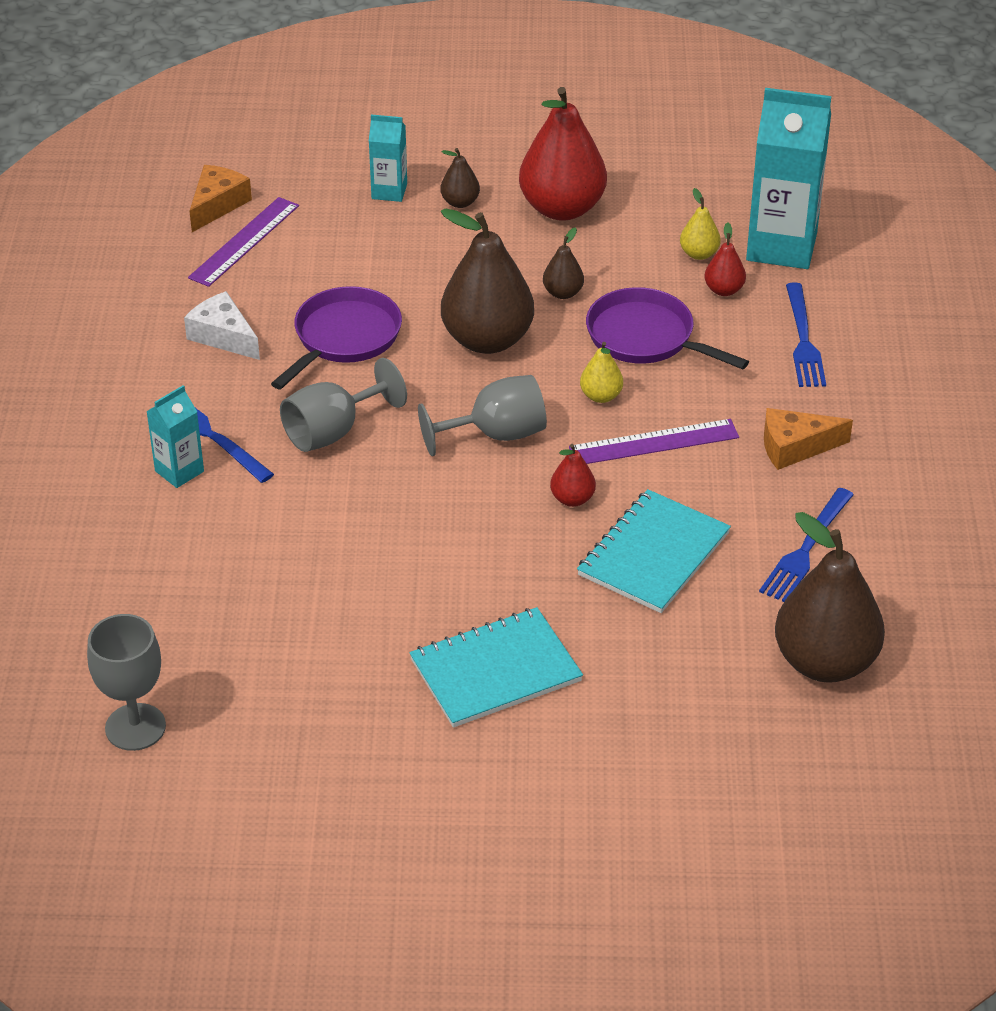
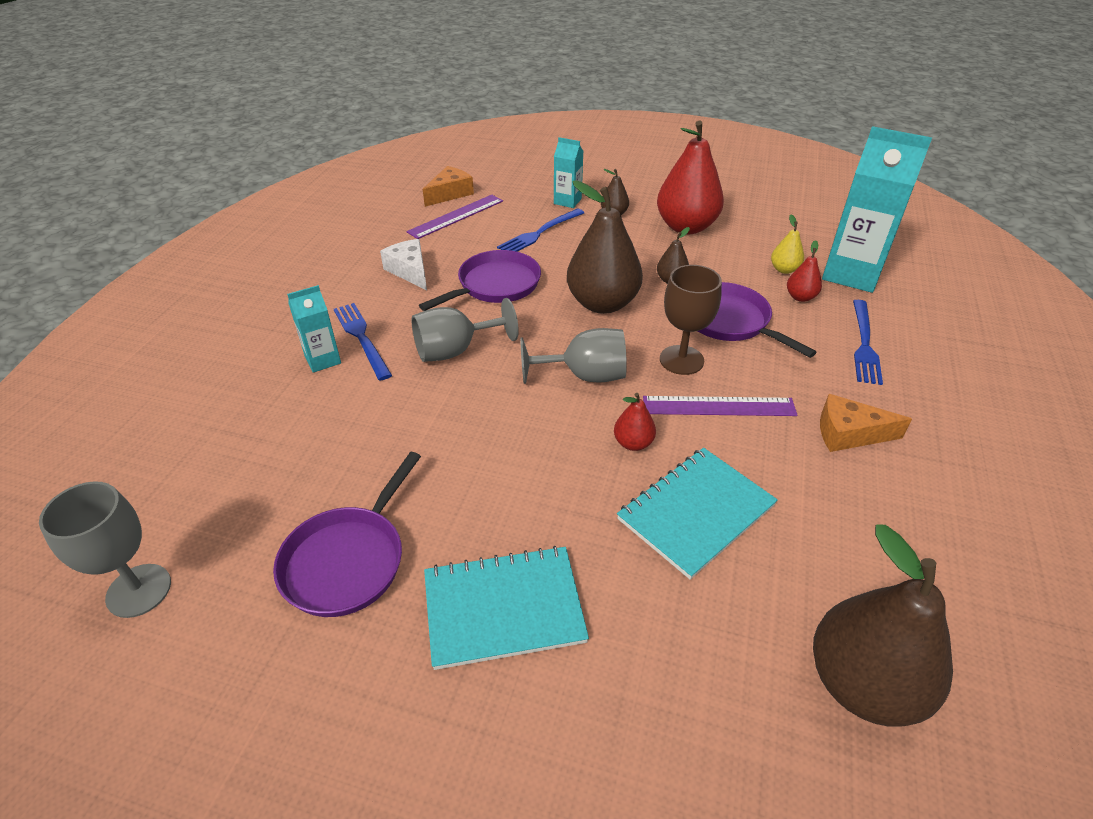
camera: 15 degrees right, 0 degrees up
yellow pear [580,342,623,403] -> brown goblet [660,265,722,375]
blue fork [759,488,854,602] -> blue fork moved to [497,208,584,252]
none -> purple pan [273,452,421,617]

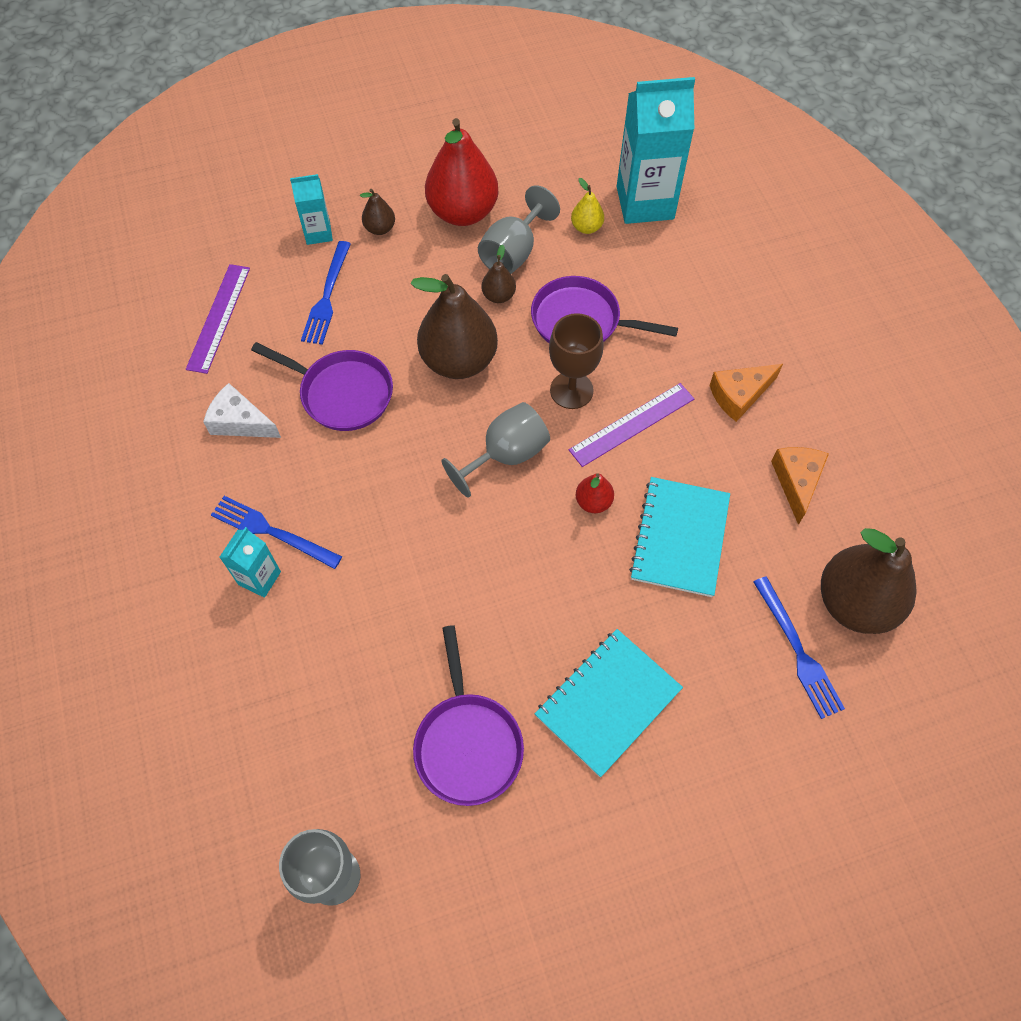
camera: 35 degrees left, 20 degrees up
grey goblet [412,298,519,362] -> grey goblet moved to [478,185,560,274]
purple pan [419,250,541,311] -> purple pan turned 105 degrees clockwise [251,342,393,431]
orange cheese [423,166,474,207] -> orange cheese moved to [771,447,829,525]
red pear [787,240,822,302] -> none
blue fork [853,300,883,385] -> blue fork moved to [753,576,845,719]

